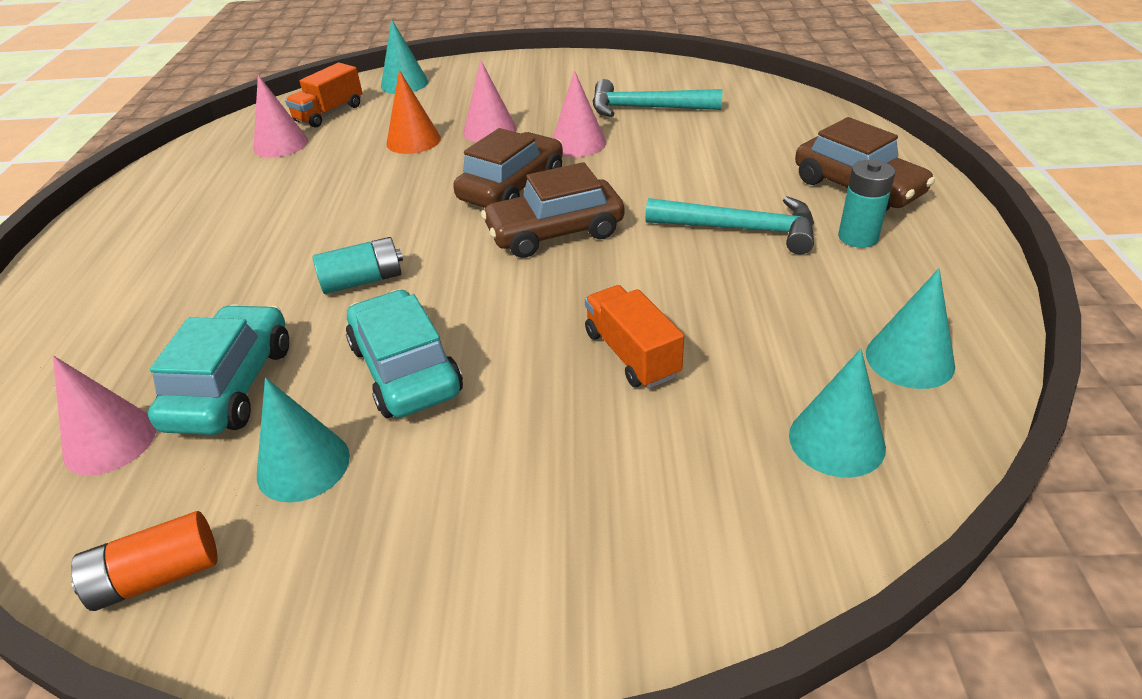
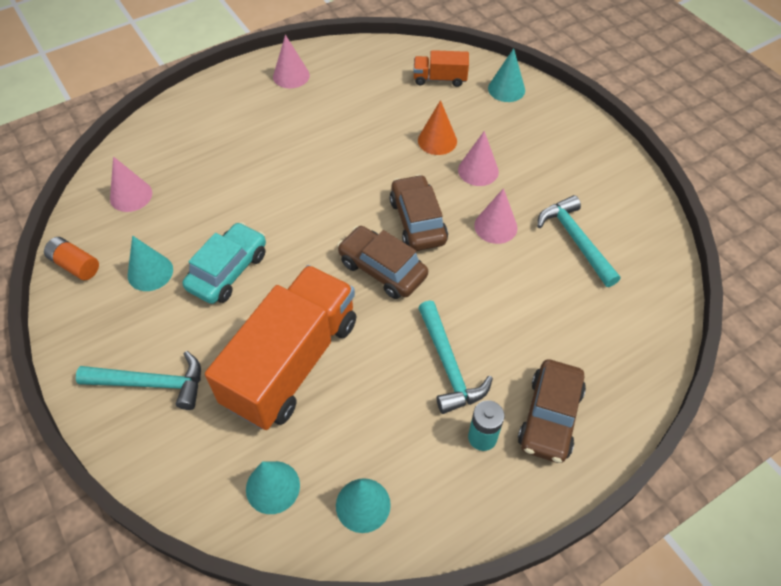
camera: 55 degrees right, 15 degrees up
turquoise car [148,304,289,435] -> none
pink cone [253,75,308,158] -> pink cone moved to [273,35,310,88]
turquoise battery [313,237,403,294] -> none
brown car [453,128,563,208] -> brown car turned 105 degrees counterclockwise [390,174,448,251]
orange truck [585,285,684,389] -> orange truck [205,265,356,430], size x2.23
none -> turquoise hammer [76,351,201,410]

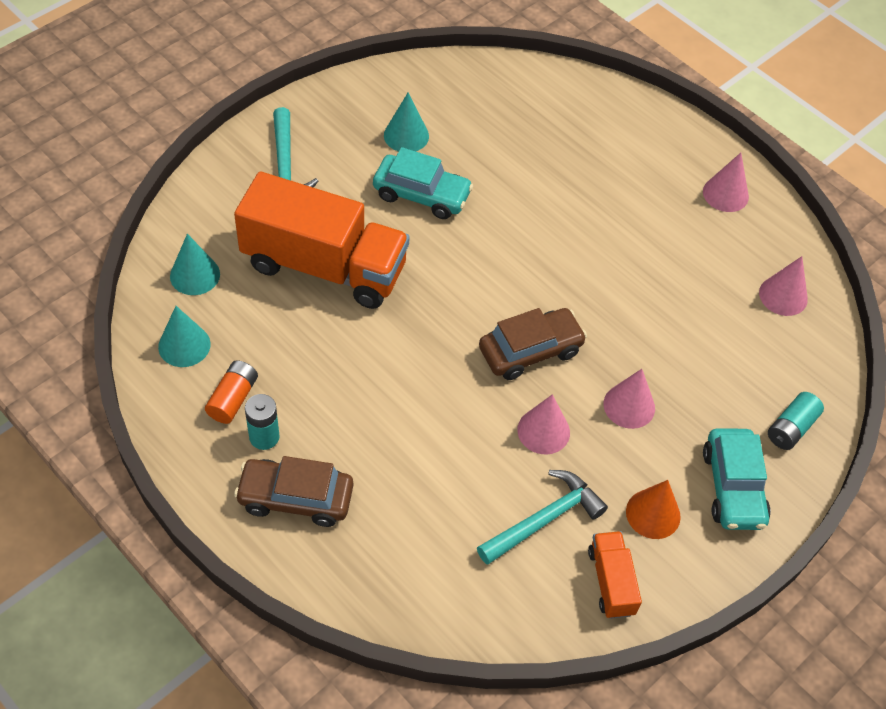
camera: 75 degrees right, 0 degrees up
orange battery [44,237,99,280] -> orange battery moved to [205,360,258,424]
pink cone [110,156,152,212] -> pink cone moved to [759,256,808,316]
brown car [337,226,428,299] -> none
orange truck [413,50,469,87] -> orange truck moved to [588,531,642,619]
orange cone [418,100,457,155] -> orange cone moved to [626,480,681,539]
turquoise hammer [418,300,493,414] -> none
turquoise cone [488,48,525,102] -> turquoise battery [768,392,824,450]
none -> turquoise car [703,428,771,530]

